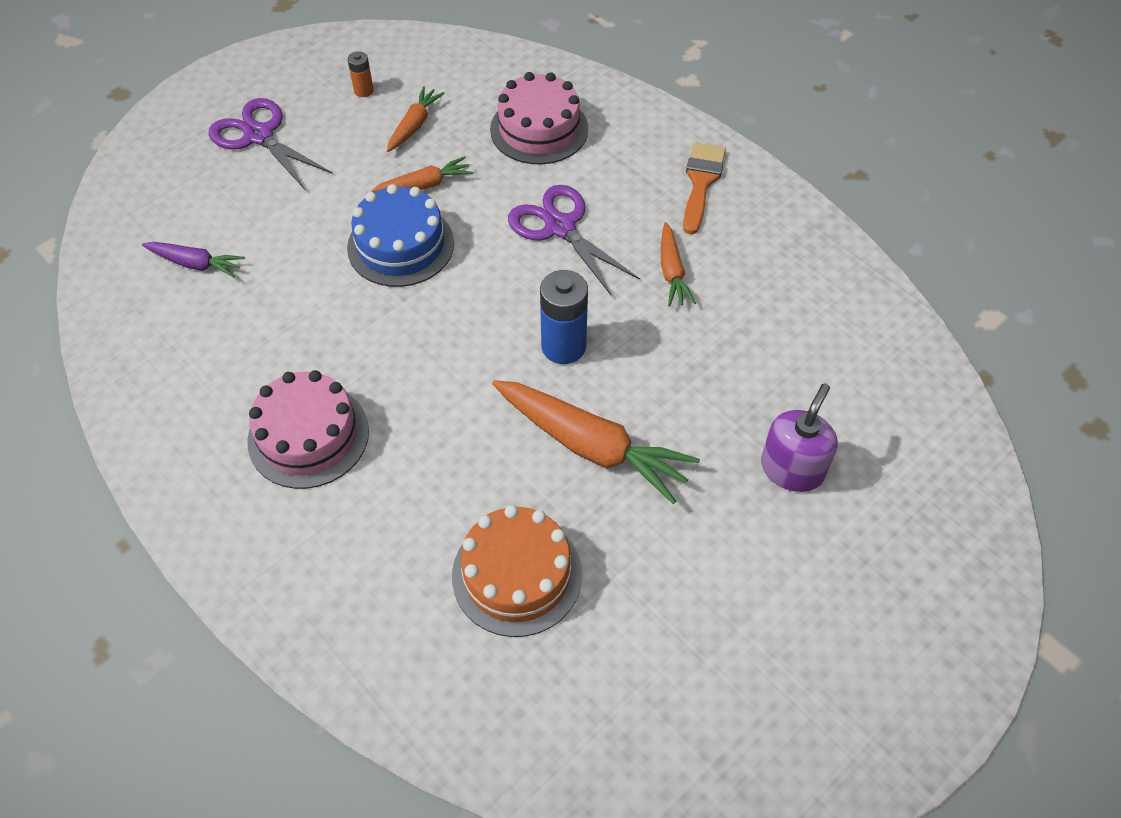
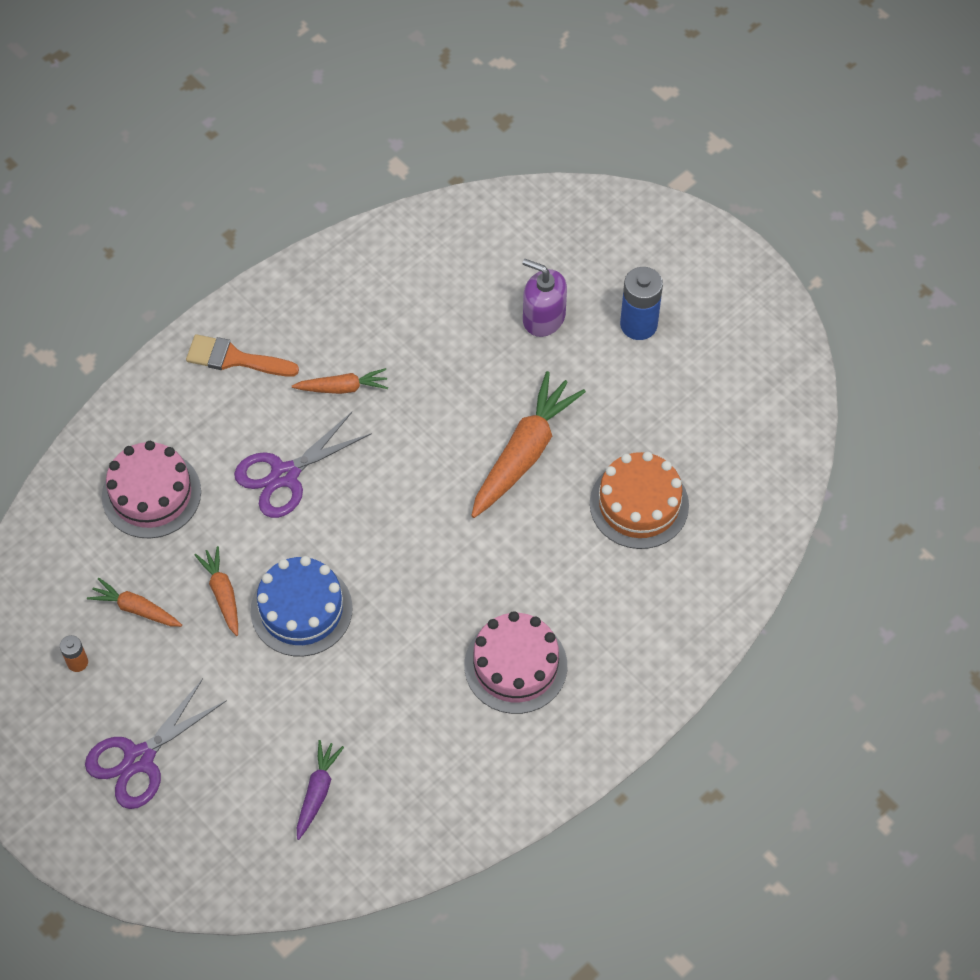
camera: 90 degrees left, 5 degrees up
blue battery [540,270,588,364] -> blue battery moved to [620,267,663,340]

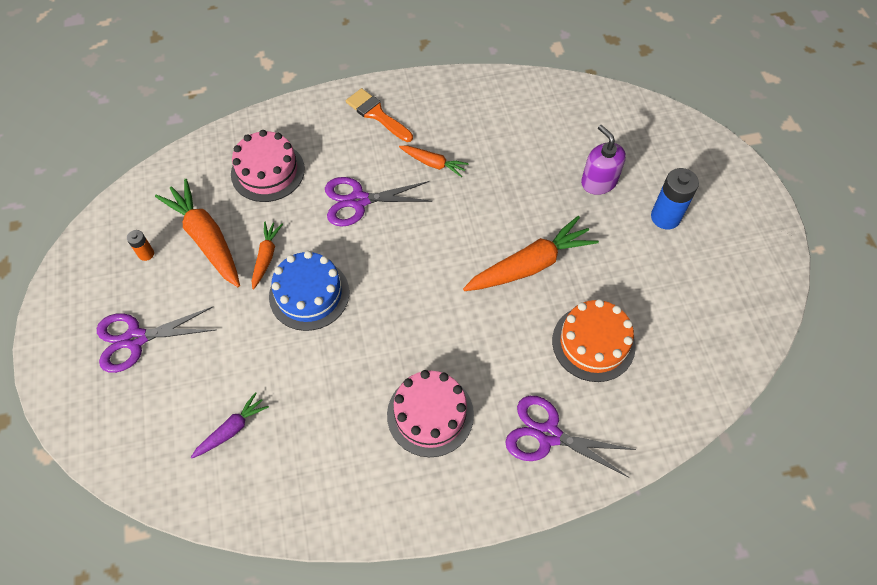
camera: 30 degrees right, 0 degrees up
orange carrot [87,578,182,627] -> orange carrot [155,179,240,287], size x1.86
none -> purple scissors [506,396,636,477]

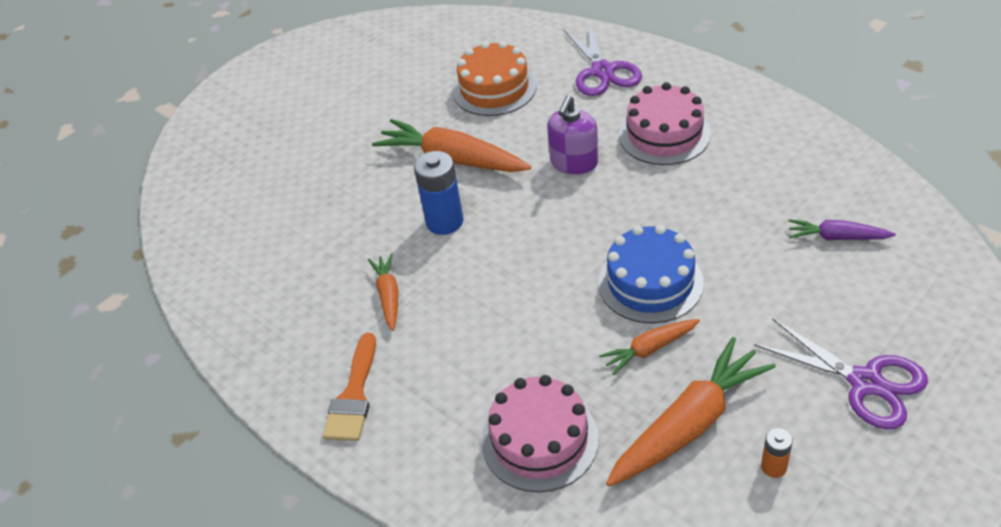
camera: 120 degrees left, 15 degrees down
orange carrot [155,179,240,287] -> orange carrot turned 150 degrees counterclockwise [606,337,776,486]
purple scissors [325,177,433,227] -> none
purple soap dispenser [581,125,626,195] -> purple soap dispenser moved to [547,95,598,175]
blue battery [651,168,699,229] -> blue battery moved to [414,151,463,235]

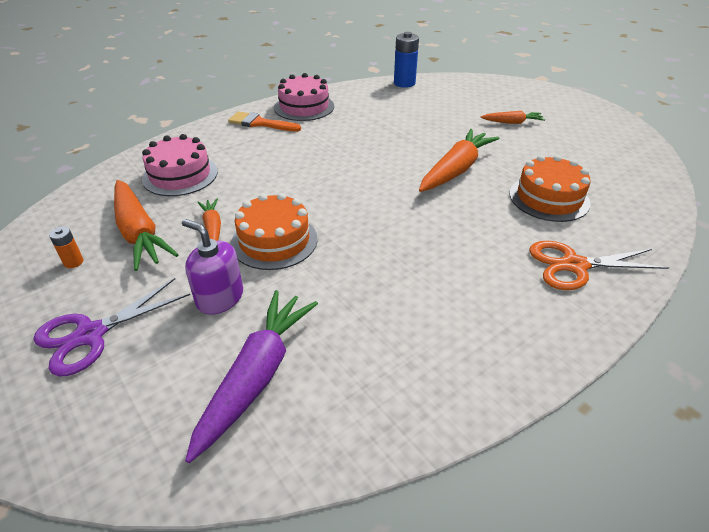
camera: 95 degrees right, 5 degrees down
orange carrot [368,253,398,331] -> orange carrot moved to [480,111,545,124]
blue battery [414,151,463,235] -> blue battery moved to [394,32,419,88]
purple soap dispenser [547,95,598,175] -> purple soap dispenser moved to [182,219,243,315]
purple scissors [563,23,642,96] -> orange scissors [529,241,669,290]
blue cake [598,225,704,323] -> orange cake [231,193,318,270]
pink cake [619,82,711,165] -> pink cake moved to [274,73,334,121]
purple carrot [788,219,896,240] -> purple carrot [185,290,318,463], size x1.86

